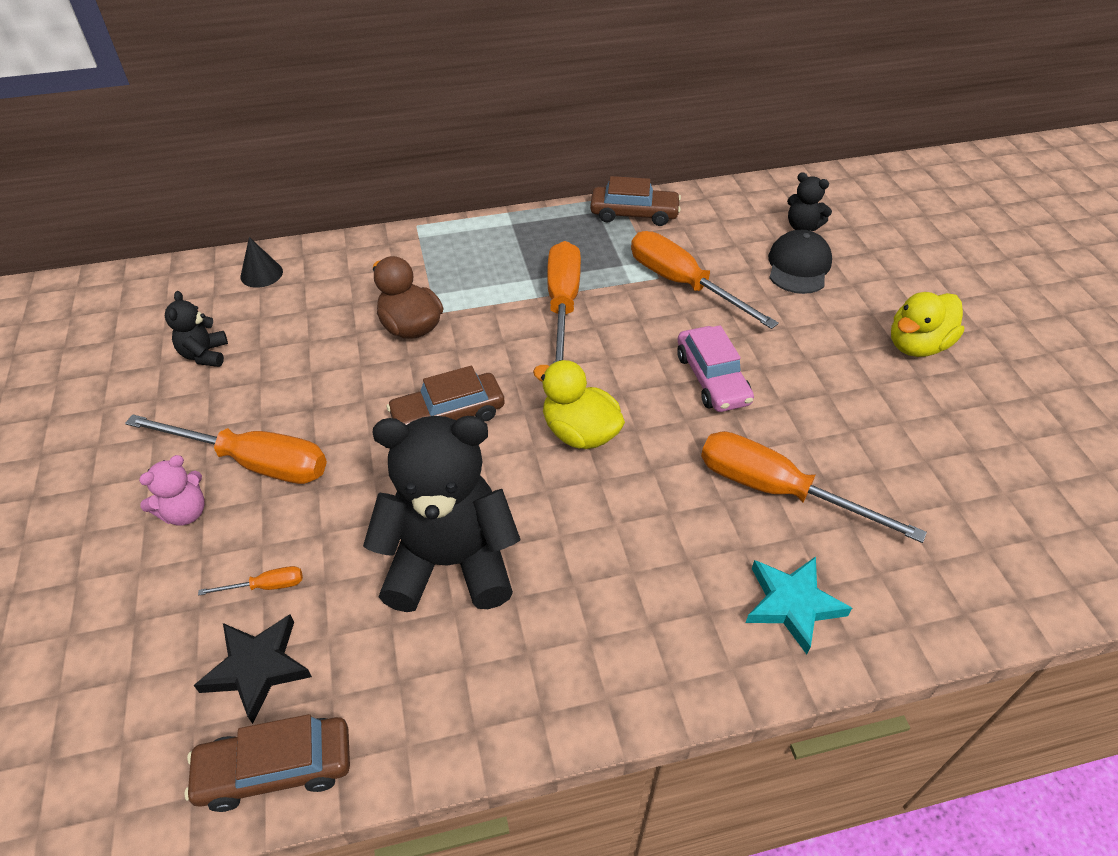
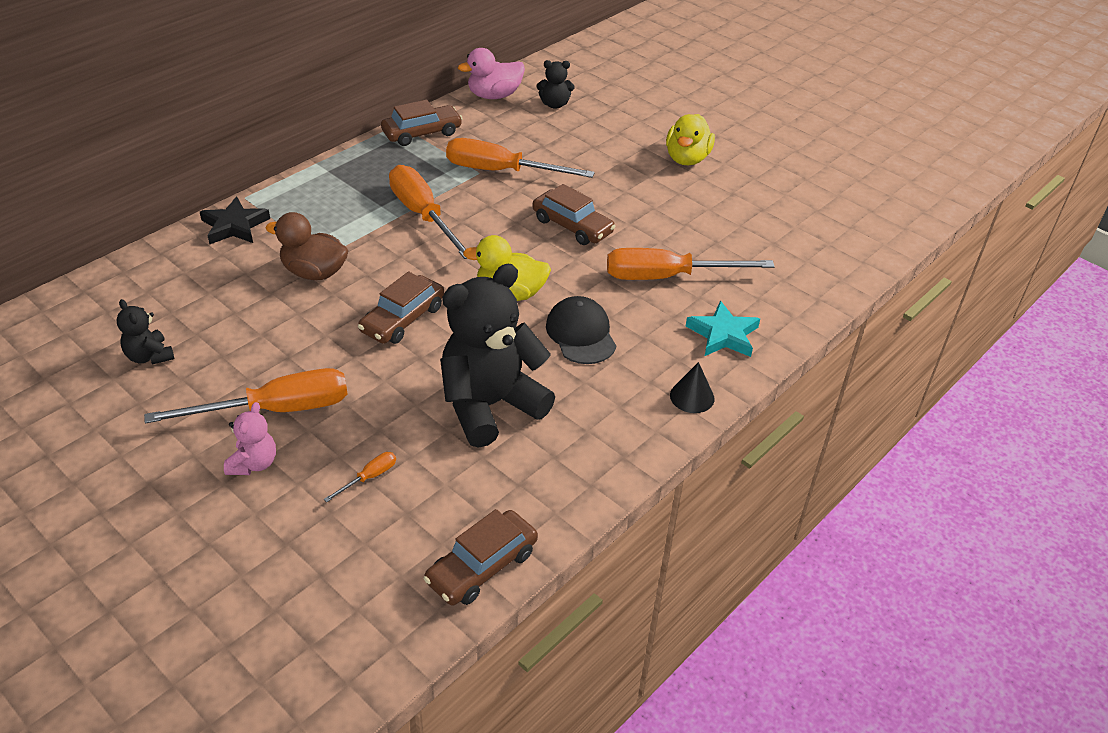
camera: 35 degrees left, 5 degrees down
black star [193,614,312,724] -> black star moved to [200,197,270,244]
black cone [241,237,283,288] -> black cone moved to [670,362,714,413]
pink car [677,325,754,412] -> brown car [532,184,616,245]
black cap [768,230,832,294] -> black cap moved to [546,296,616,364]
none -> pink duck [458,48,525,99]

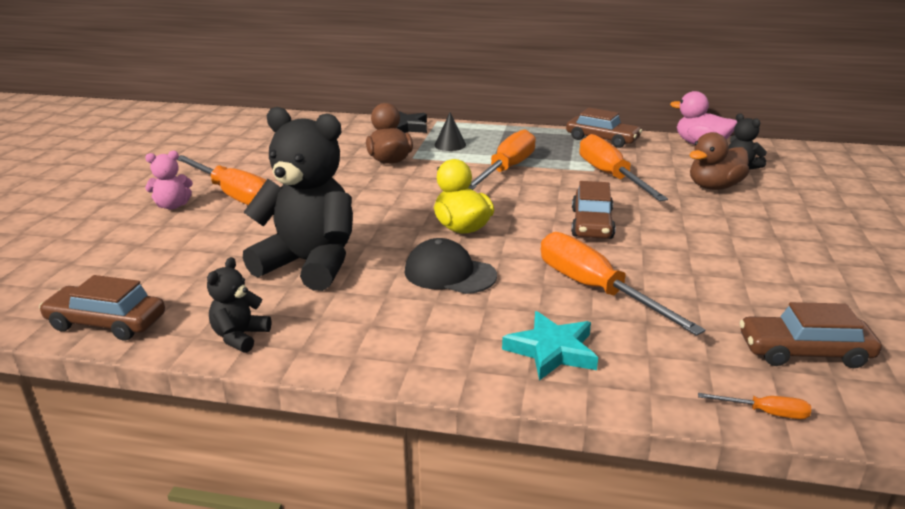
camera: 60 degrees right, 15 degrees down
black teddy bear [116,299,175,365] -> black teddy bear moved to [207,257,271,353]
orange screwdriver [324,452,396,502] -> orange screwdriver moved to [698,393,811,419]
brown car [358,271,444,344] -> brown car moved to [740,302,882,368]
black cap [546,296,616,364] -> black cap turned 105 degrees counterclockwise [405,238,497,294]
yellow duck [666,114,715,166] -> none
black cone [670,362,714,413] -> black cone moved to [434,112,466,151]
none -> brown duck [689,132,749,190]

